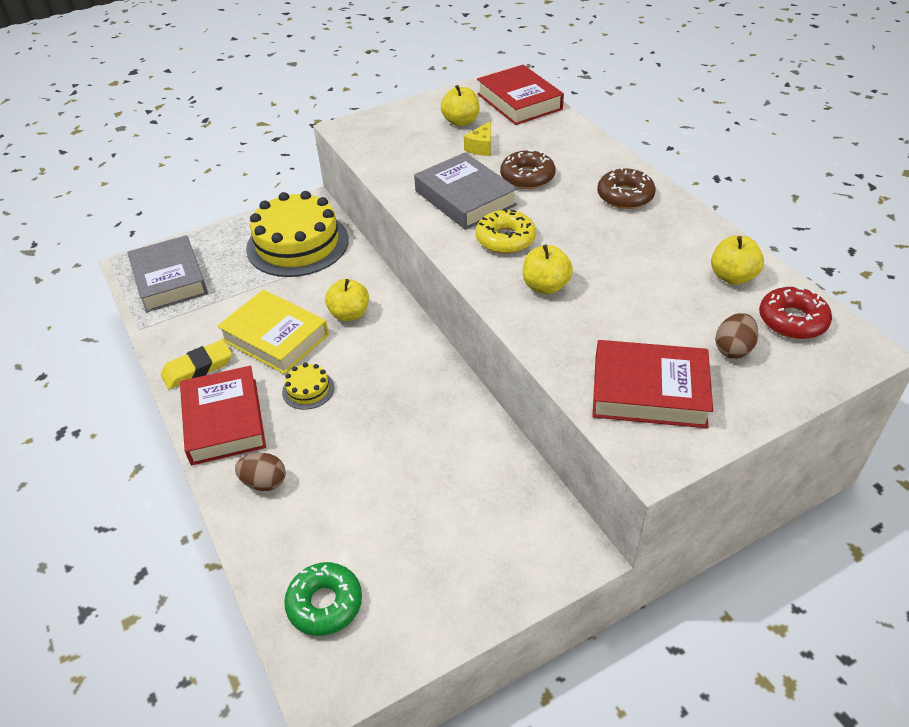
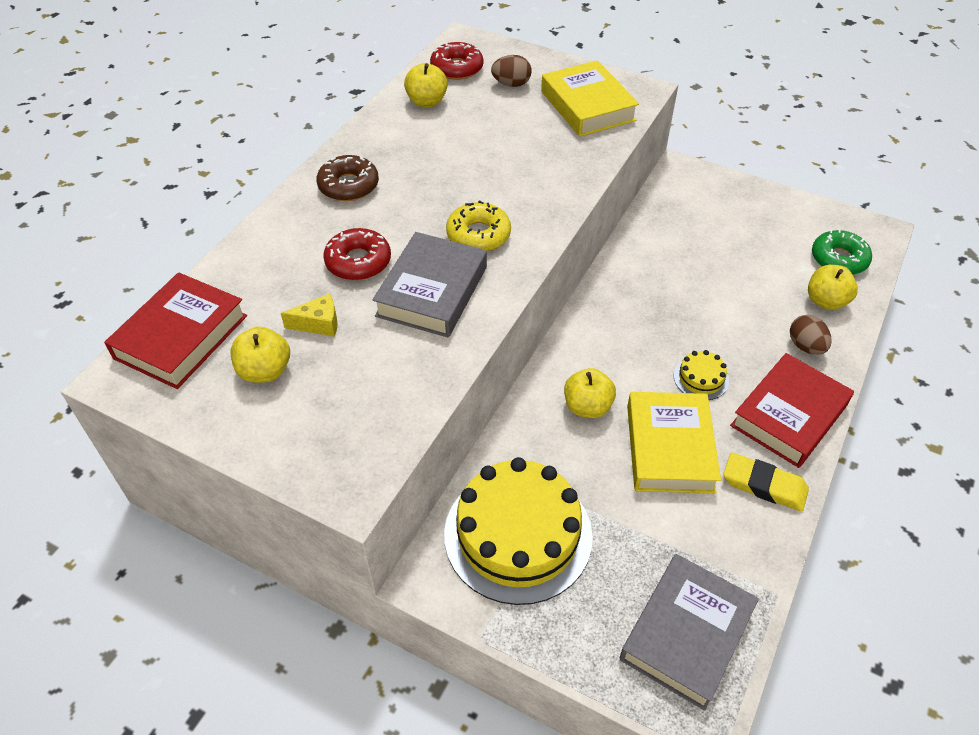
camera: 125 degrees left, 5 degrees up
brown donut [500,149,556,189] -> red donut [323,228,391,280]
yellow apple [523,244,573,294] -> yellow apple moved to [808,265,858,310]
red book [593,340,713,428] -> yellow book [541,60,639,137]

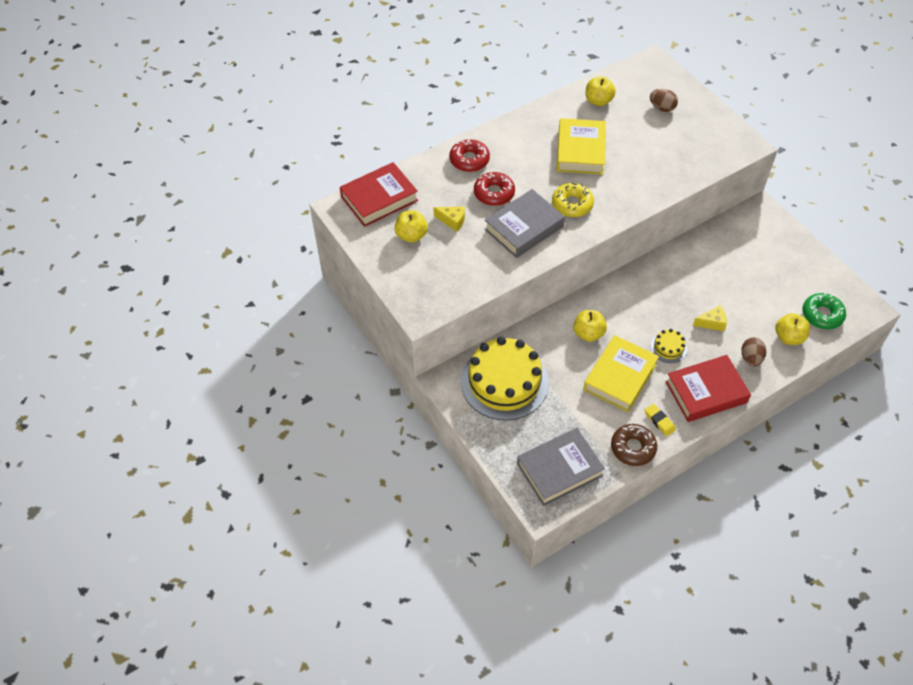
camera: 30 degrees right, 5 degrees up
brown donut [317,155,379,201] -> brown donut moved to [611,424,657,466]
red donut [430,42,484,80] -> red donut moved to [449,139,490,172]
yellow book [541,60,639,137] -> yellow book moved to [557,118,606,175]
yellow eraser [723,453,809,512] -> yellow eraser [645,404,676,436], size x0.66
none -> yellow cheese [693,305,727,331]

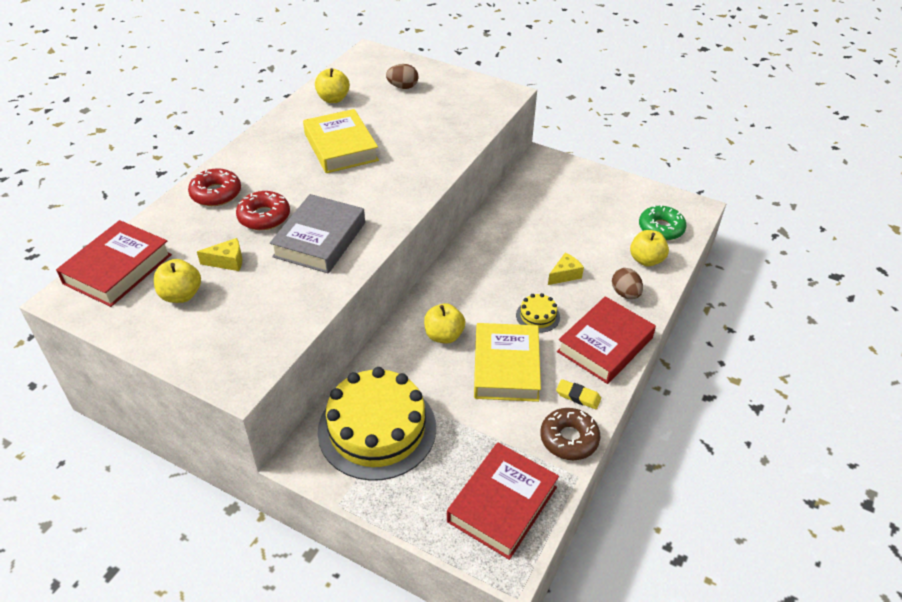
camera: 30 degrees left, 10 degrees down
grey book [517,428,605,506] -> red book [447,443,559,560]
yellow donut [552,182,594,217] -> none

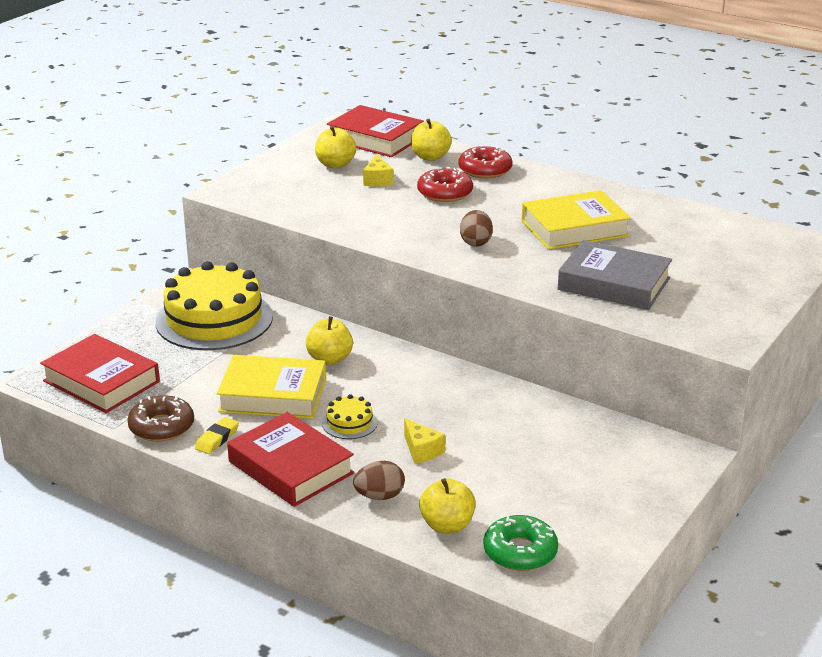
camera: 95 degrees right, 15 degrees down
grey book [270,194,365,274] -> grey book moved to [558,240,672,310]
yellow apple [315,68,350,103] -> yellow apple moved to [411,119,452,161]
brown egg [386,64,419,89] -> brown egg moved to [460,210,493,247]

